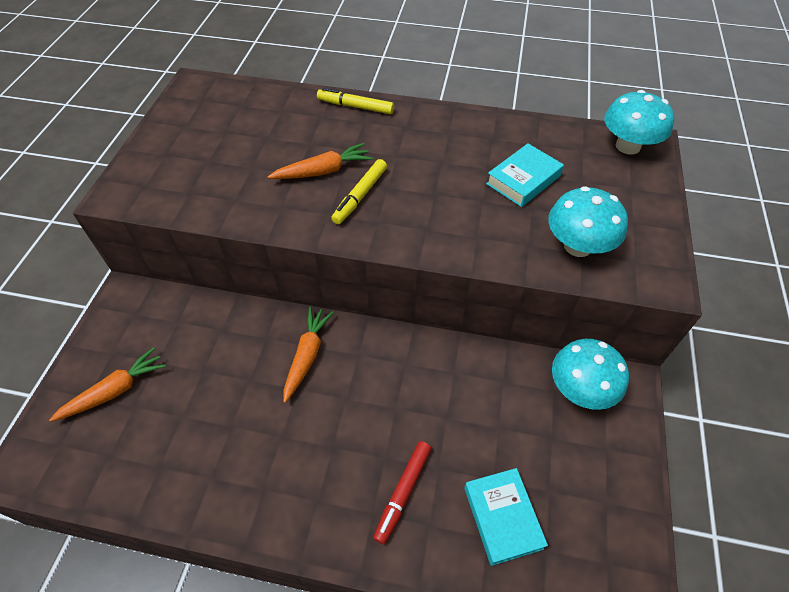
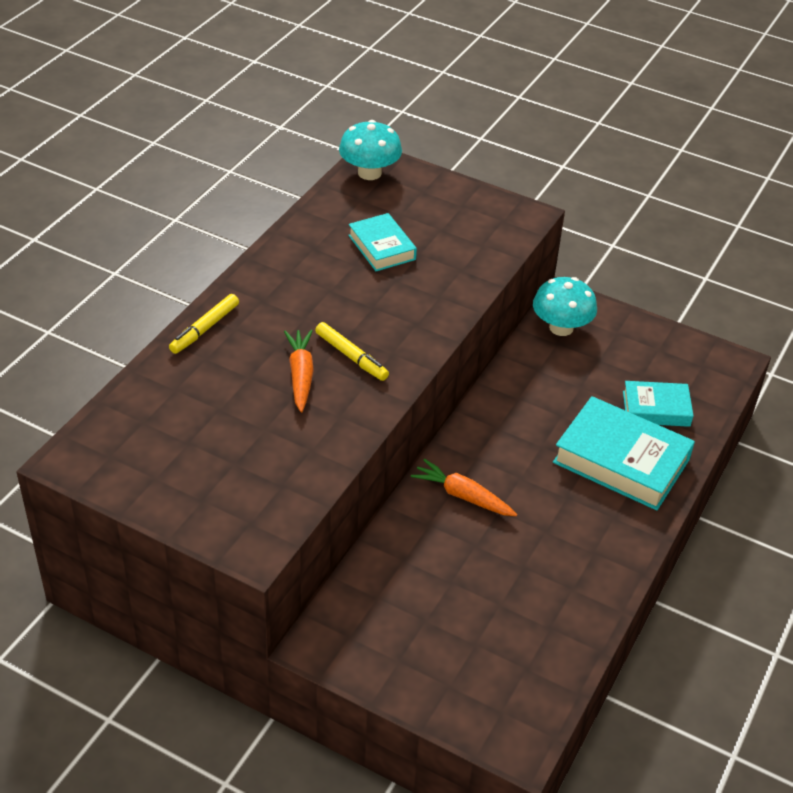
camera: 75 degrees left, 10 degrees down
orange carrot [49,347,166,422] -> none
red marker [373,441,431,544] -> turquoise book [553,396,695,511]
turquoise mushroom [548,186,628,257] -> none

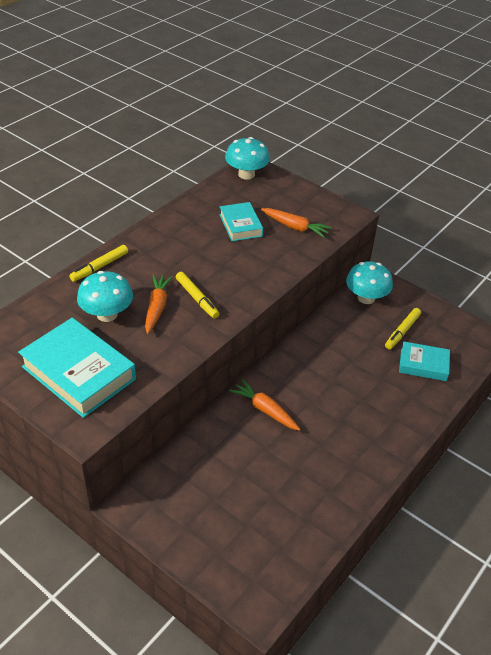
camera: 10 degrees right, 0 degrees up
turquoise book [553,396,695,511] -> turquoise book moved to [18,318,136,418]
none -> turquoise mushroom [77,271,133,322]
none -> orange carrot [261,208,332,238]
none -> yellow marker [385,308,421,349]

